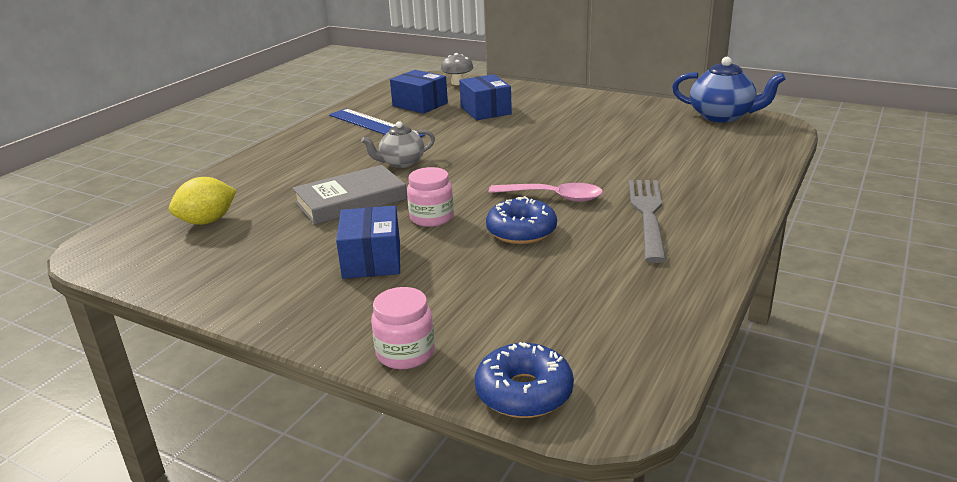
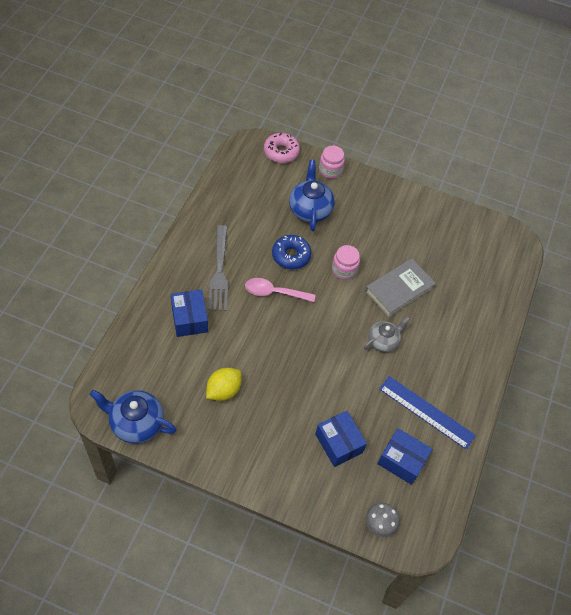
camera: 165 degrees right, 30 degrees up
yellow lemon [169,177,237,225] -> yellow lemon moved to [206,368,242,401]
blue box [336,206,400,279] -> blue box moved to [171,289,208,337]
blue donut [475,342,574,418] -> pink donut [264,133,300,163]
none -> blue teapot [289,160,335,231]

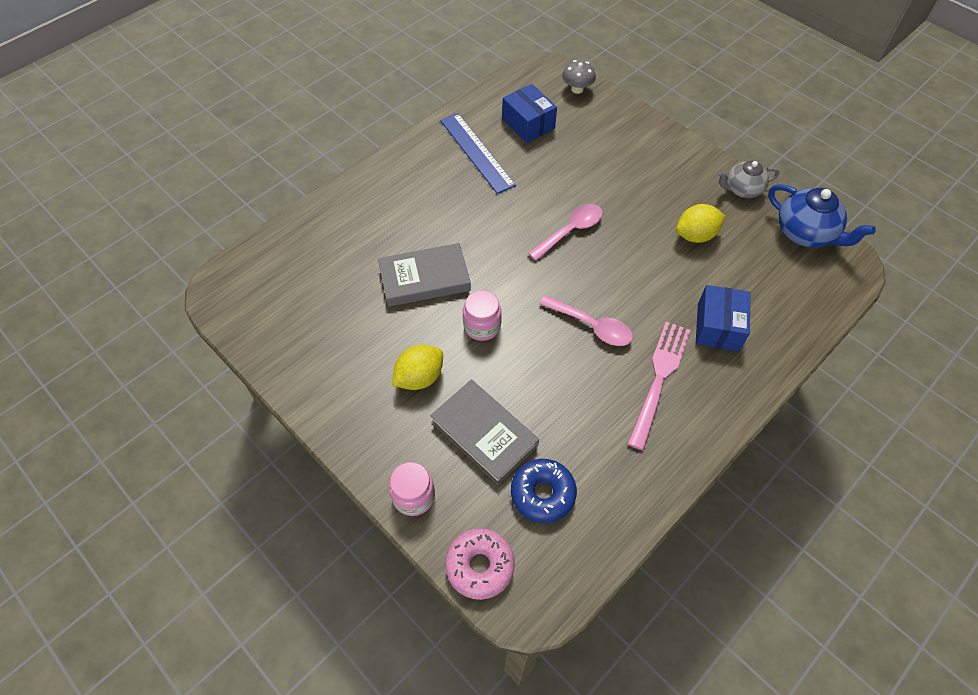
camera: 150 degrees left, 0 degrees up
grey fork [208,225,228,311] -> pink fork [627,322,690,450]
blue donut [272,235,311,270] -> blue donut moved to [511,459,577,523]
blue teapot [289,160,335,231] -> grey book [430,380,539,485]
blue box [315,411,367,467] -> none
grey teapot [364,317,410,352] -> grey teapot moved to [718,161,779,198]
none -> yellow lemon [392,345,443,390]
none -> pink spoon [528,204,603,261]

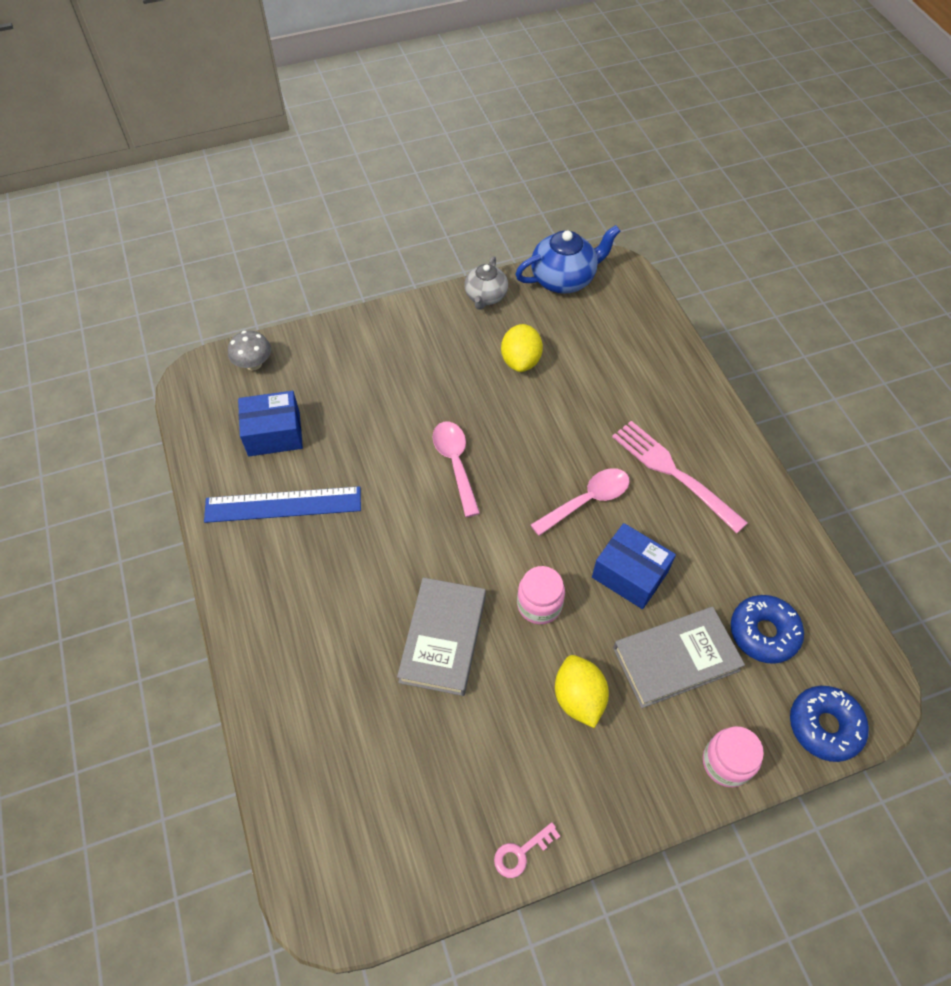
camera: 65 degrees left, 0 degrees up
pink donut [445,528,515,600] -> blue donut [790,686,869,762]
blue box [696,285,750,351] -> blue box moved to [592,523,676,609]
none -> pink key [494,822,560,878]

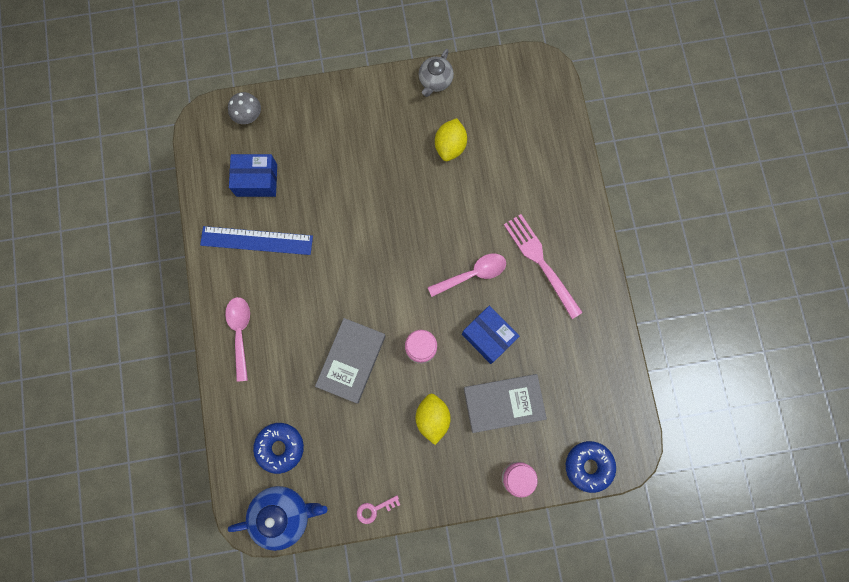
camera: 10 degrees right, 20 degrees up
pink spoon [432,421,480,517] -> pink spoon moved to [225,297,250,382]
blue teapot [515,225,621,294] -> blue teapot moved to [228,486,327,551]
blue donut [731,595,804,664] -> blue donut moved to [253,423,304,474]

